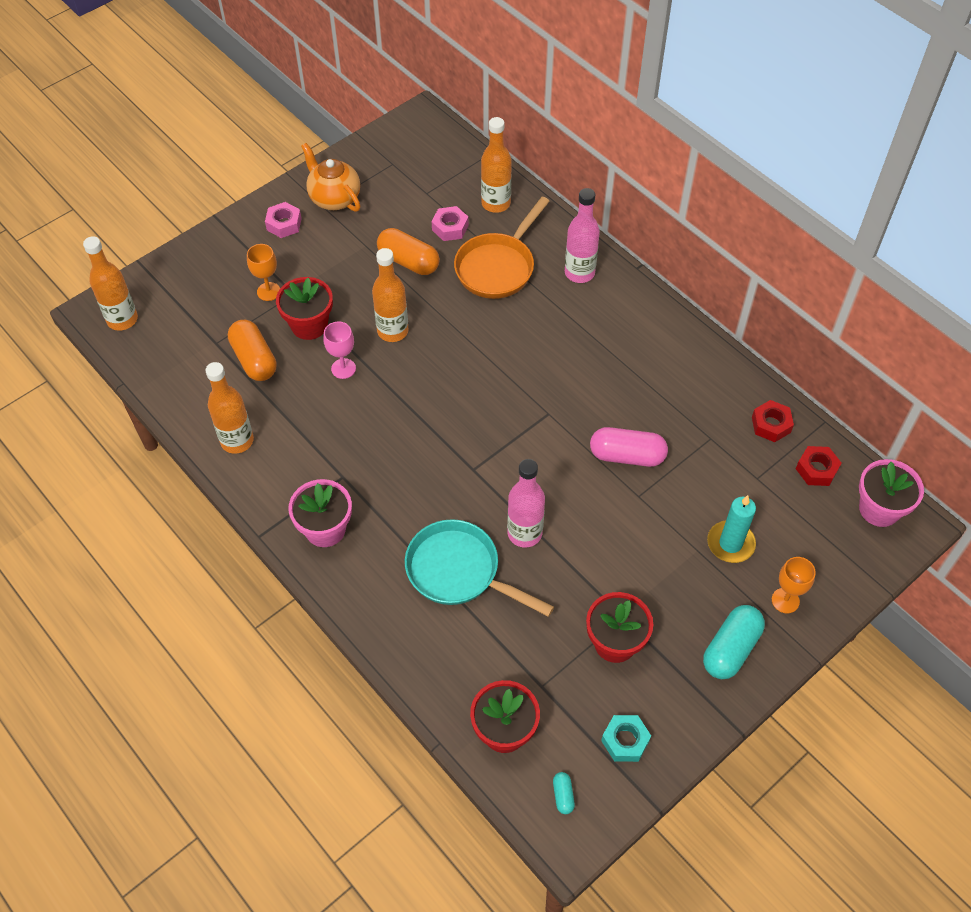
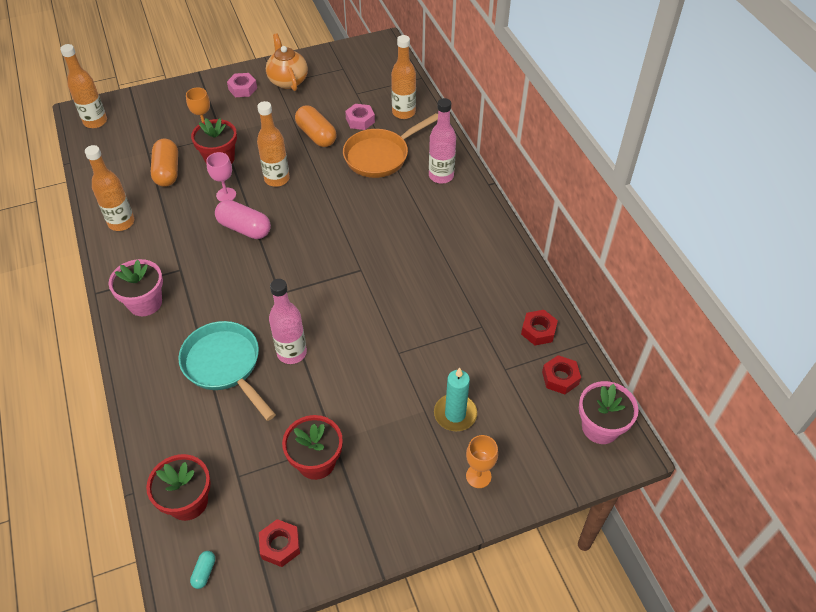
camera: 20 degrees right, 5 degrees down
pink capsule [590,427,668,467] -> pink capsule moved to [215,200,271,239]
turquoise nut [601,715,651,762] -> red nut [259,519,300,567]
turquoise capsule [703,605,765,679] -> none

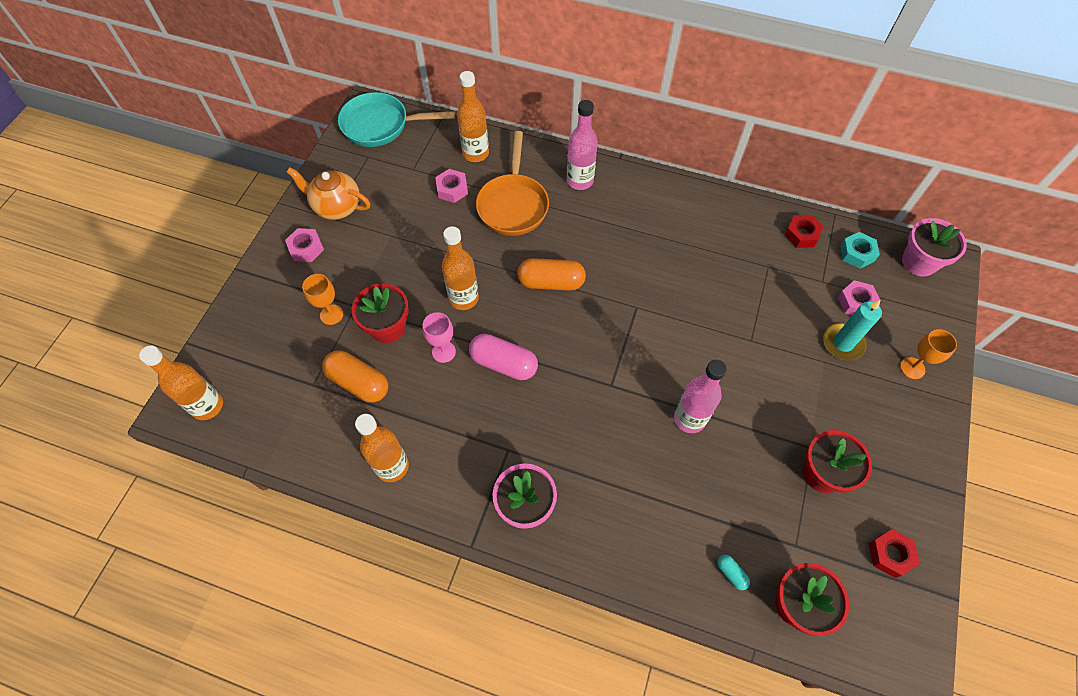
camera: 50 degrees left, 10 degrees up
turquoise pan [178,321,276,421] -> turquoise pan moved to [338,92,455,147]
turquoise capsule [190,551,215,589] -> turquoise capsule moved to [717,555,750,590]
pink capsule [215,200,271,239] -> pink capsule turned 45 degrees clockwise [469,334,538,380]
orange capsule [295,105,337,147] -> orange capsule moved to [517,258,586,291]
red nut [542,355,581,394] -> turquoise nut [840,232,880,269]
none -> pink nut [837,280,881,315]

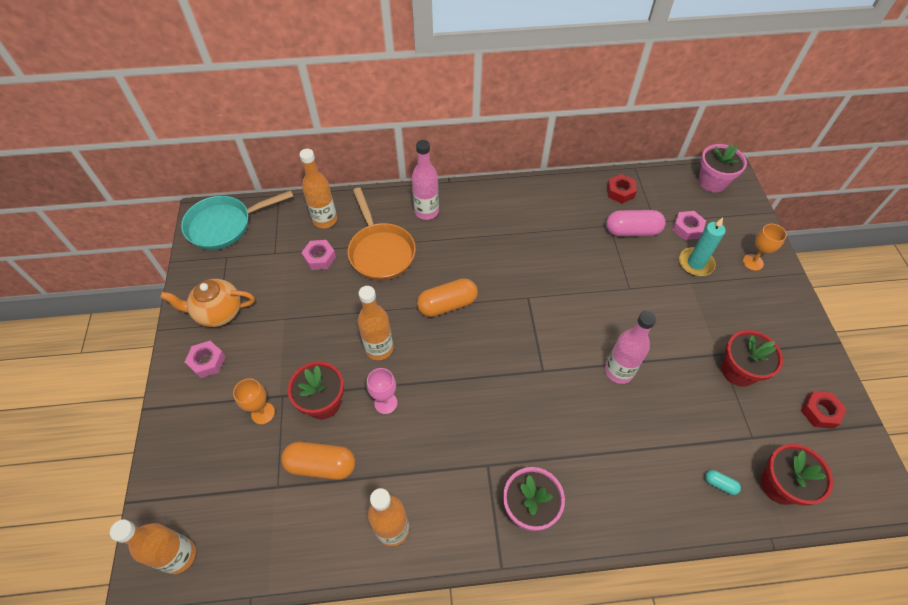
camera: 25 degrees left, 5 degrees down
pink capsule [469,334,538,380] -> pink capsule moved to [606,210,666,236]
turquoise nut [840,232,880,269] -> none

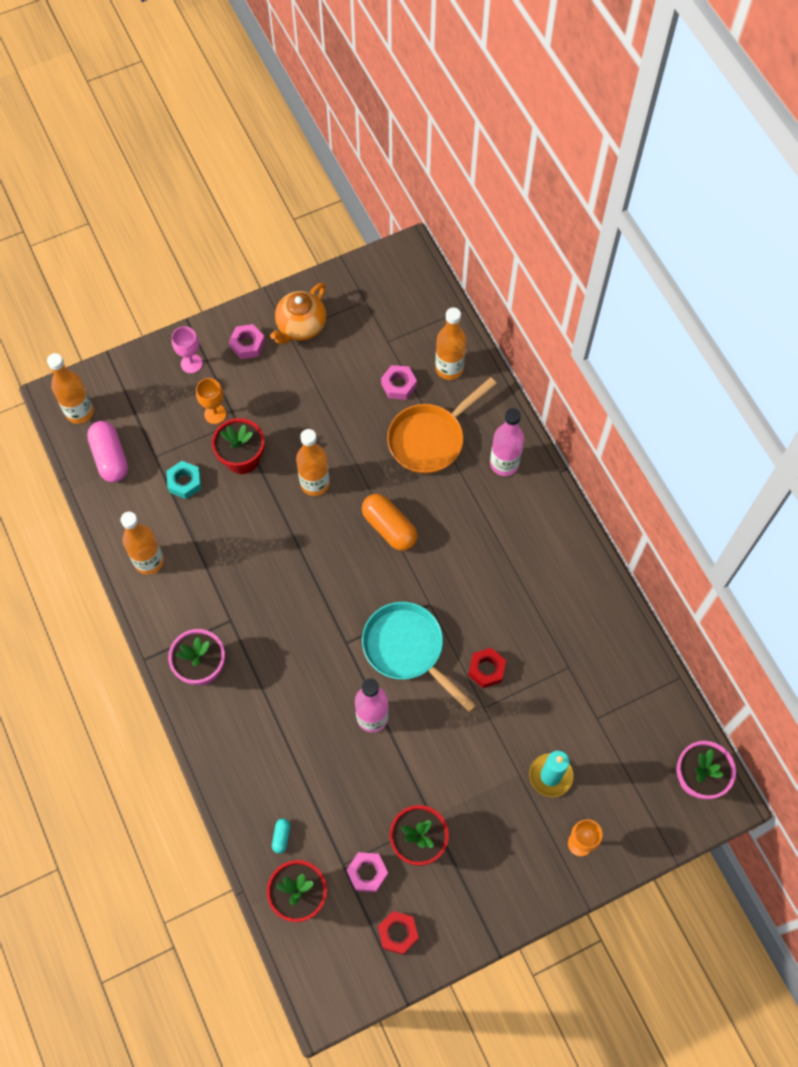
camera: 70 degrees right, 10 degrees up
orange teapot [160,279,255,327] -> orange teapot turned 120 degrees counterclockwise [270,283,326,345]
turquoise pan [181,190,294,250] -> turquoise pan moved to [362,602,477,712]
orange capsule [281,442,355,480] -> turquoise nut [166,461,201,499]
pink goblet [367,368,397,414] -> pink goblet moved to [172,326,203,373]
pink capsule [606,210,666,236] -> pink capsule moved to [87,421,128,482]
red nut [607,174,637,203] -> red nut moved to [468,648,506,688]
pink nut [672,211,706,240] -> pink nut moved to [347,852,388,892]

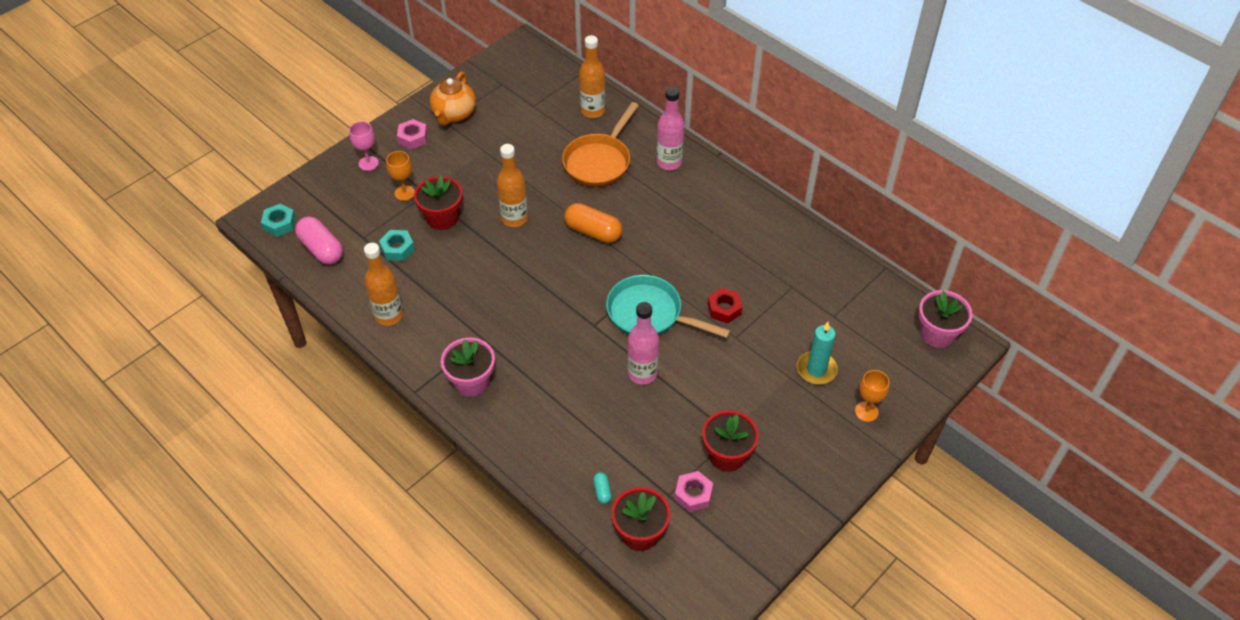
camera: 20 degrees left, 15 degrees down
orange bottle [47,353,94,424] -> turquoise nut [261,204,296,237]
red nut [378,911,419,955] -> none
pink nut [381,365,417,400] -> none

